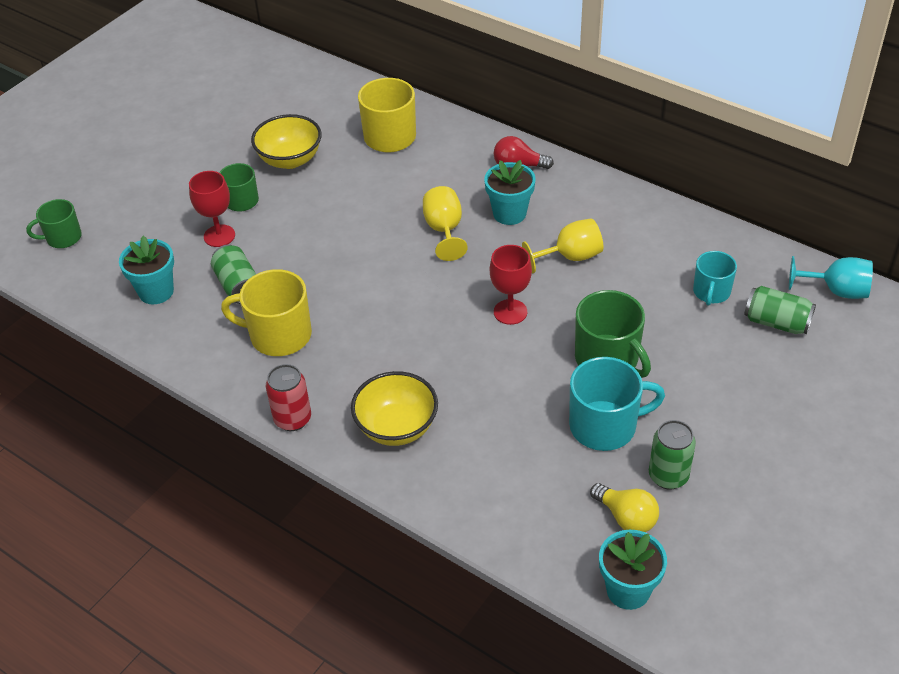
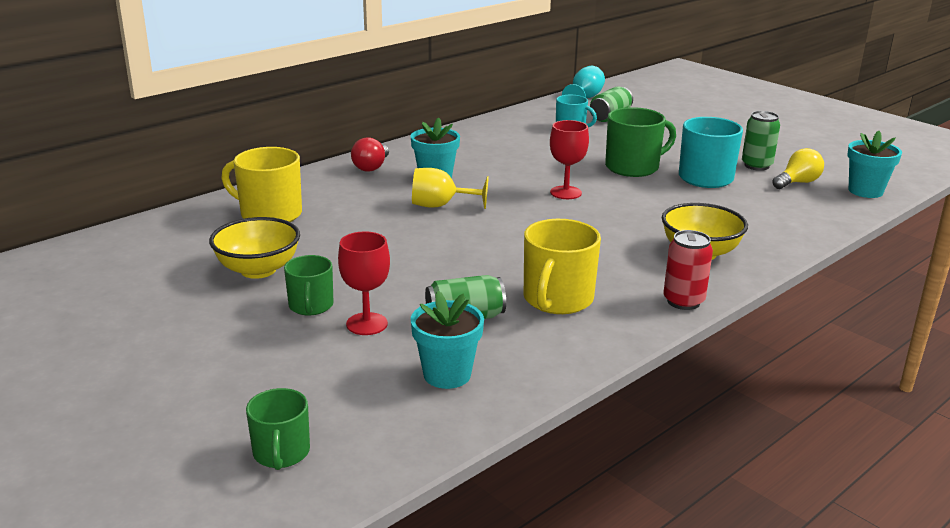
camera: 80 degrees left, 20 degrees down
yellow goblet [522,219,603,273] -> none

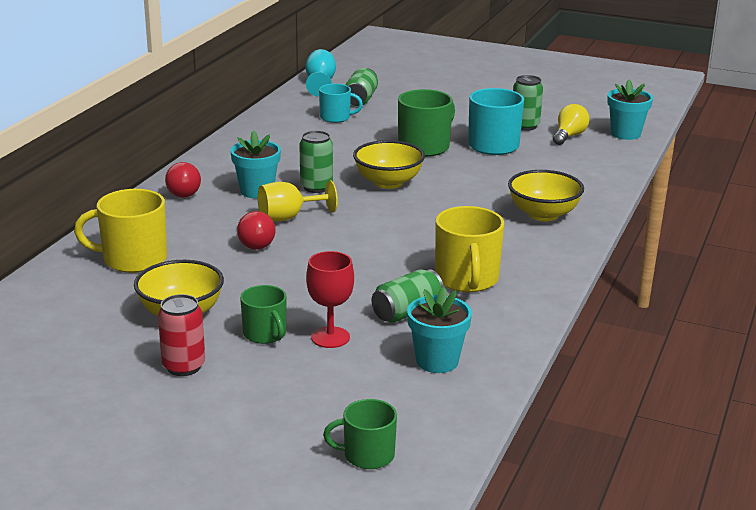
camera: 25 degrees left, 0 degrees up
green mug [246,388,310,470] -> green mug turned 120 degrees clockwise [323,399,397,469]
red goblet [550,120,589,199] -> yellow bowl [353,140,425,189]
red can [664,230,713,310] -> red can moved to [158,294,205,376]
none -> red light bulb [237,211,276,250]
none -> green can [300,131,333,193]

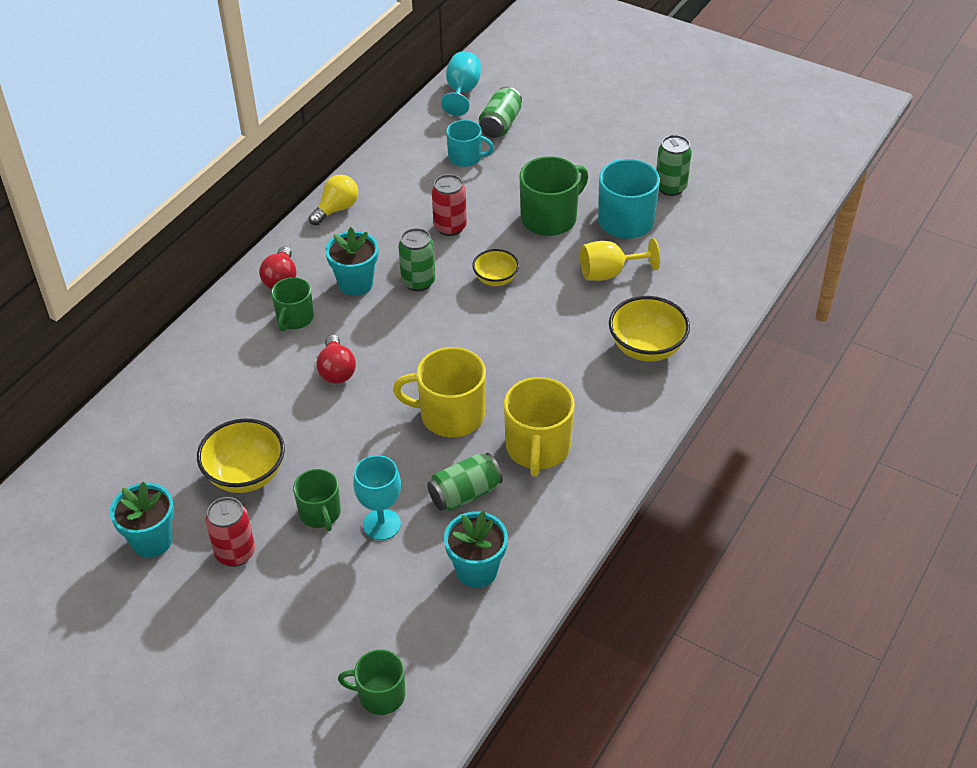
camera: 10 degrees right, 20 degrees up
yellow mug [74,189,167,273] -> yellow mug moved to [393,347,486,437]
yellow goblet [258,180,338,221] -> yellow goblet moved to [580,238,660,281]
red goblet [306,251,354,348] -> turquoise goblet [353,455,401,540]
yellow bowl [353,140,425,189] -> yellow bowl [472,249,519,286], size x0.61
yellow light bulb [553,104,590,145] -> yellow light bulb moved to [309,175,358,225]
turquoise flower pot [607,80,653,140] -> turquoise flower pot moved to [110,482,174,558]
none -> green mug [271,277,314,331]
none -> red can [432,174,467,236]

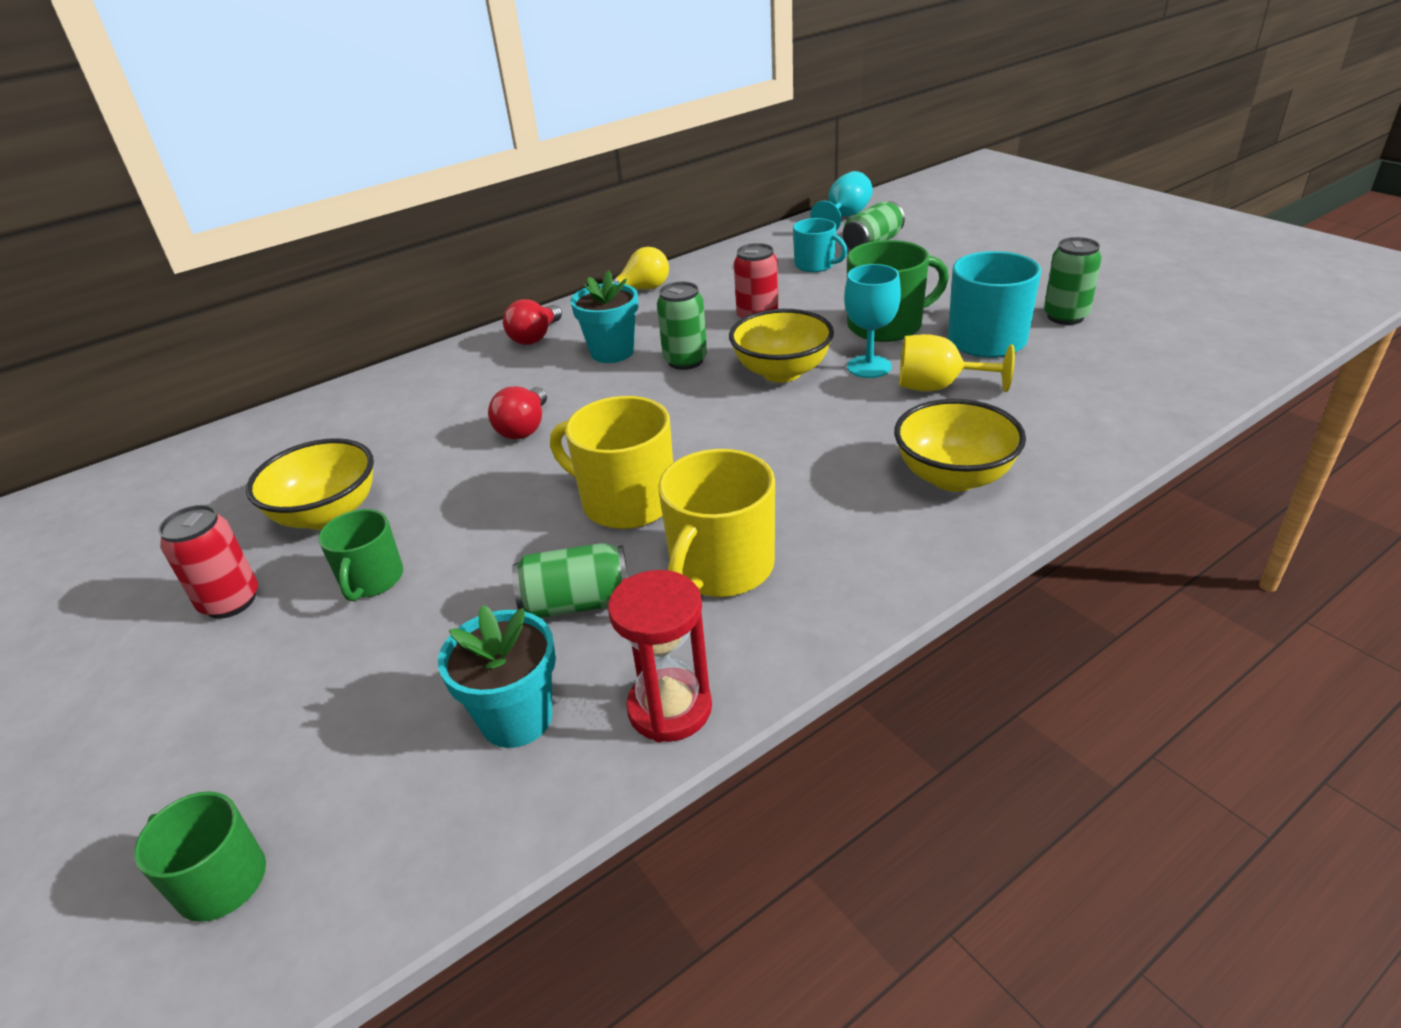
camera: 25 degrees right, 10 degrees down
turquoise flower pot [110,482,174,558] -> none
green mug [271,277,314,331] -> none
turquoise goblet [353,455,401,540] -> turquoise goblet moved to [844,264,901,378]
yellow bowl [472,249,519,286] -> yellow bowl [729,309,834,382], size x1.64
none -> red hourglass [608,570,712,742]

